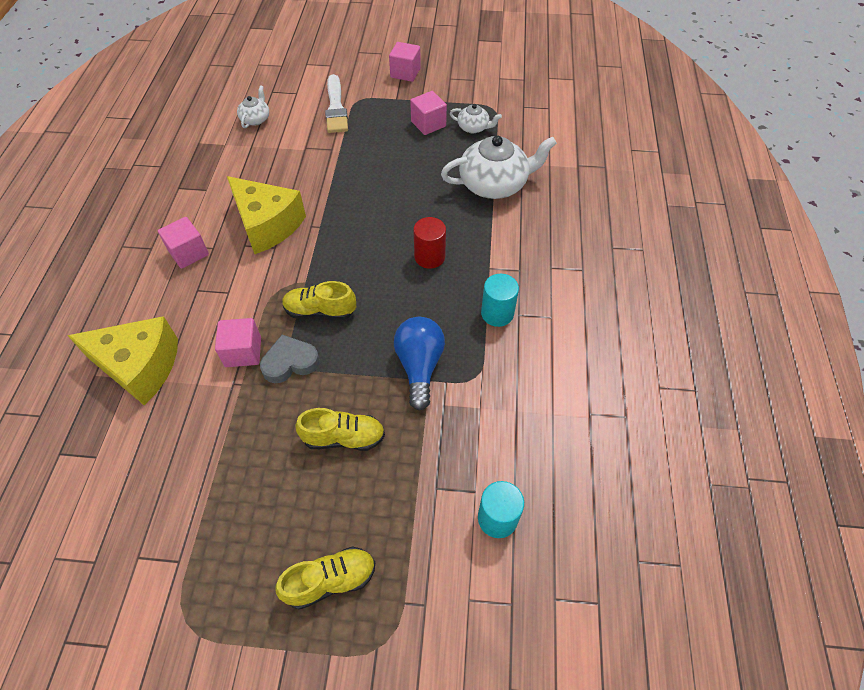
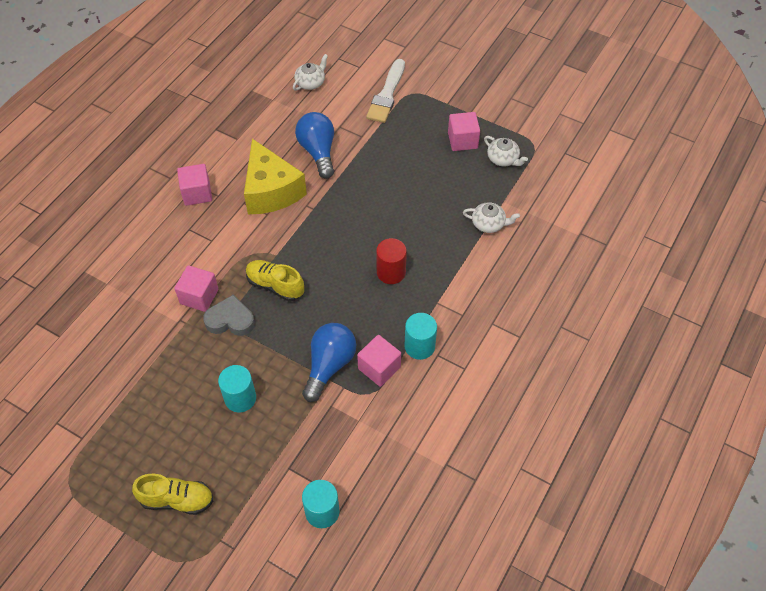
camera: 25 degrees right, 0 degrees up
yellow cheese [67,316,178,405] -> none
yellow shoe [295,408,385,451] -> turquoise cylinder [218,365,256,413]
pink cube [389,42,421,82] -> pink cube moved to [357,335,401,387]
white teapot [441,135,557,199] -> white teapot [463,202,520,233], size x0.50
none -> blue light bulb [295,112,334,179]

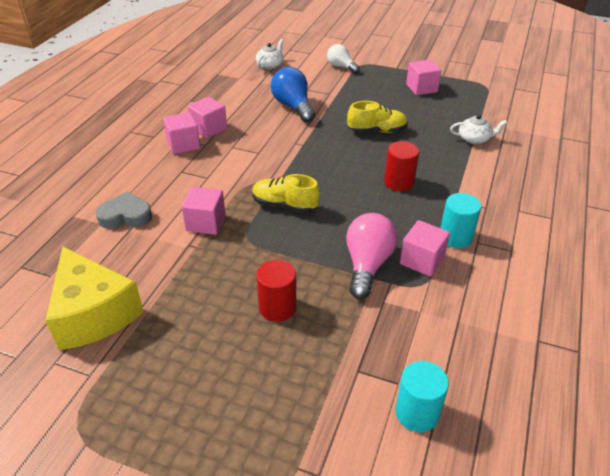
camera: 10 degrees left, 15 degrees down
yellow shoe [132,474,213,515] -> yellow shoe moved to [347,101,408,133]
grey heart [203,295,255,336] -> grey heart moved to [96,191,152,229]
turquoise cylinder [218,365,256,413] -> red cylinder [256,260,296,322]
yellow cheese [244,139,307,214] -> yellow cheese moved to [45,247,144,350]
blue light bulb [302,323,356,402] -> pink light bulb [346,213,398,299]
white brush [366,59,405,123] -> white light bulb [327,44,360,73]
white teapot [484,136,528,166] -> none
none -> pink cube [187,97,227,139]

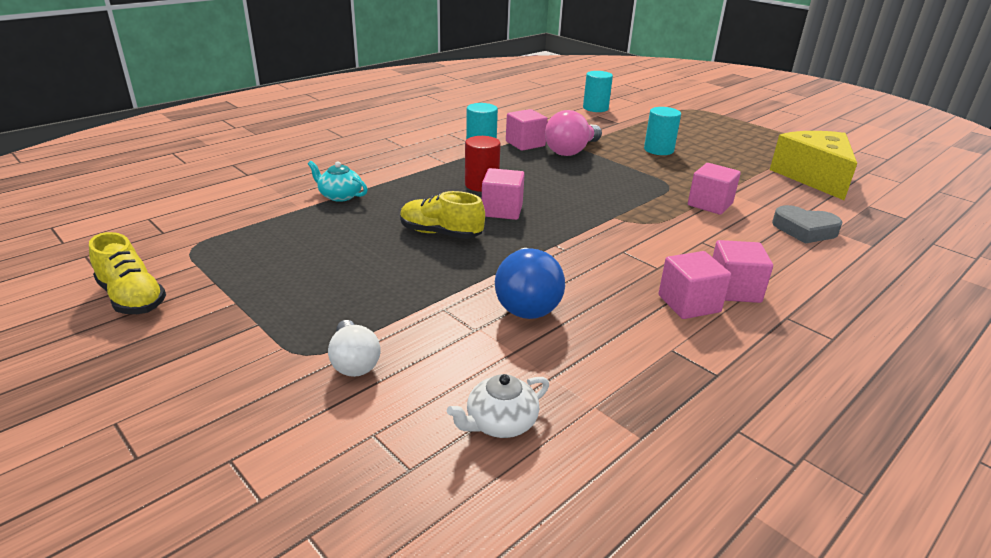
camera: 155 degrees left, 10 degrees down
yellow shoe [252,174,320,213] -> yellow shoe moved to [89,232,166,314]
red cylinder [256,260,296,322] -> turquoise cylinder [644,107,681,155]
pink cube [406,60,441,95] -> pink cube moved to [482,168,525,220]
white teapot [450,114,507,144] -> turquoise teapot [308,161,368,202]

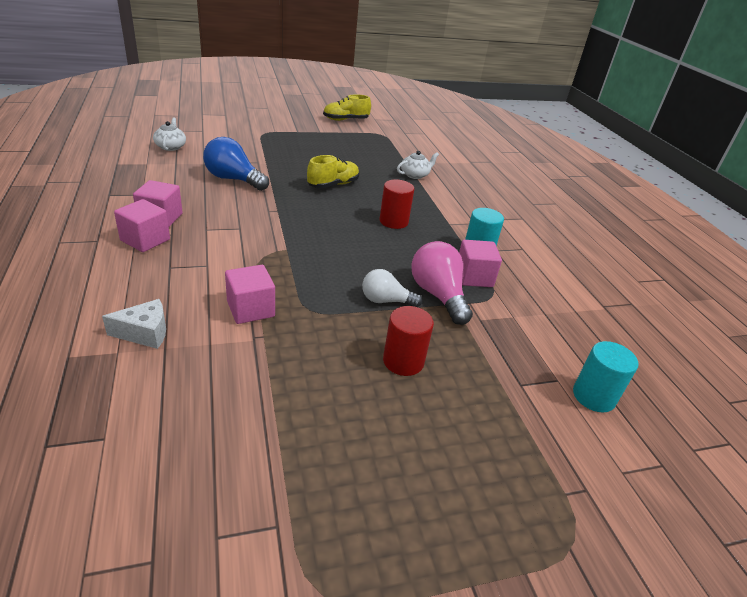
camera: 115 degrees right, 5 degrees up
turquoise teapot [308,161,368,202] -> white teapot [397,151,439,179]
white light bulb [328,320,381,377] -> white light bulb moved to [362,269,422,307]
pink cube [482,168,525,220] -> none
turquoise cylinder [644,107,681,155] -> red cylinder [383,306,434,376]
yellow cheese [770,131,857,200] -> none
grey heart [772,205,843,243] -> white cheese [102,299,166,349]

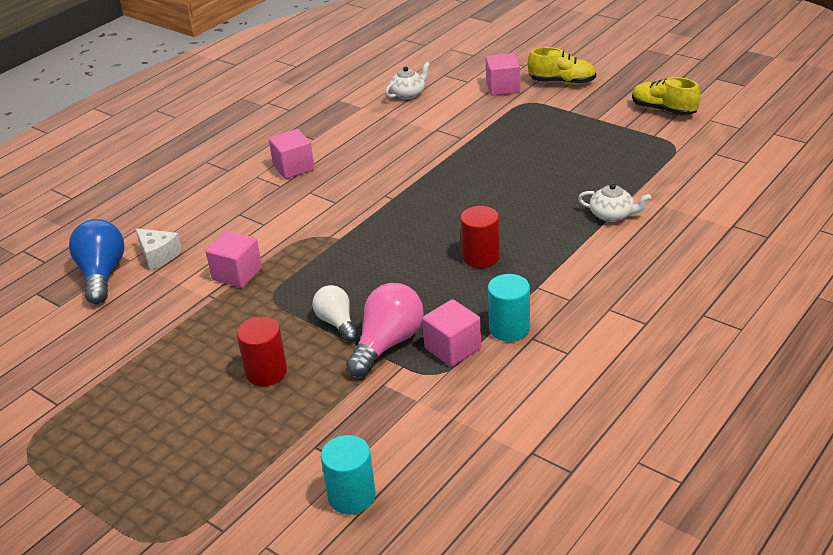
camera: 60 degrees right, 0 degrees up
pink cube [114,199,170,252] -> pink cube moved to [486,53,520,96]
blue light bulb [203,137,269,191] -> blue light bulb moved to [69,219,125,304]
yellow shoe [307,155,359,188] -> yellow shoe moved to [528,47,596,85]

